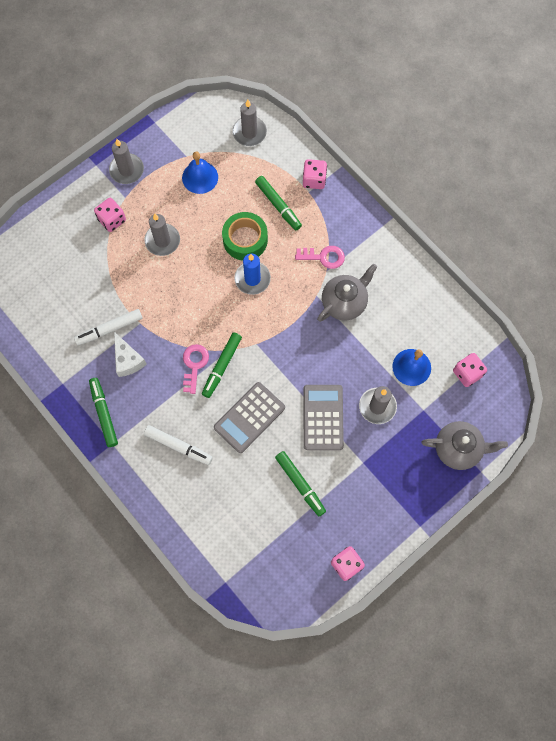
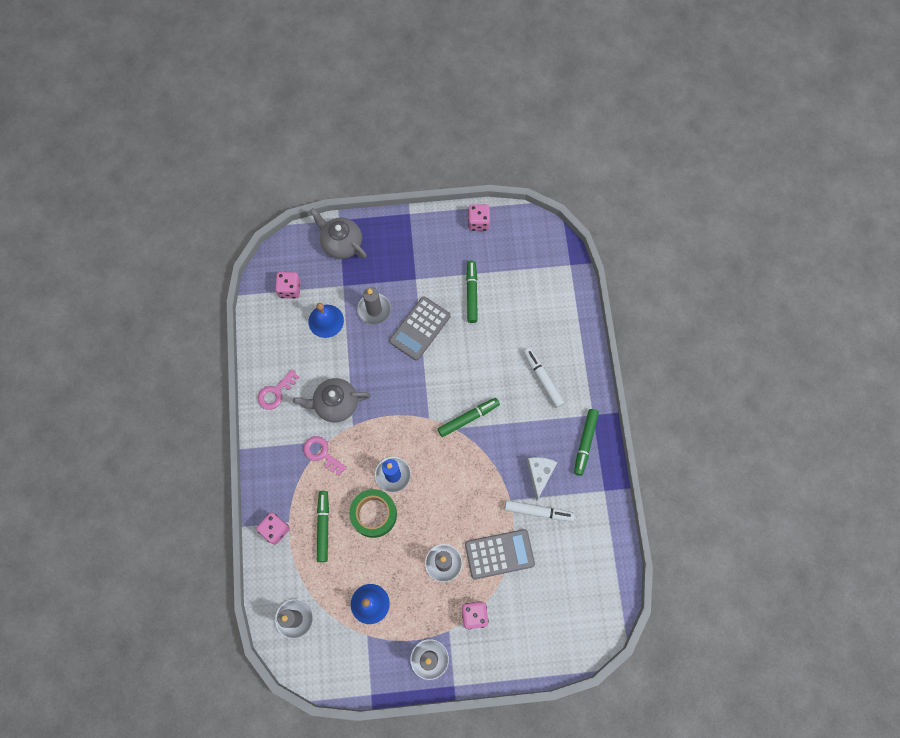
camera: 145 degrees left, 0 degrees up
pink key [183,344,209,394] -> pink key moved to [258,369,299,410]
grey calculator [214,382,285,453] -> grey calculator moved to [465,529,535,579]

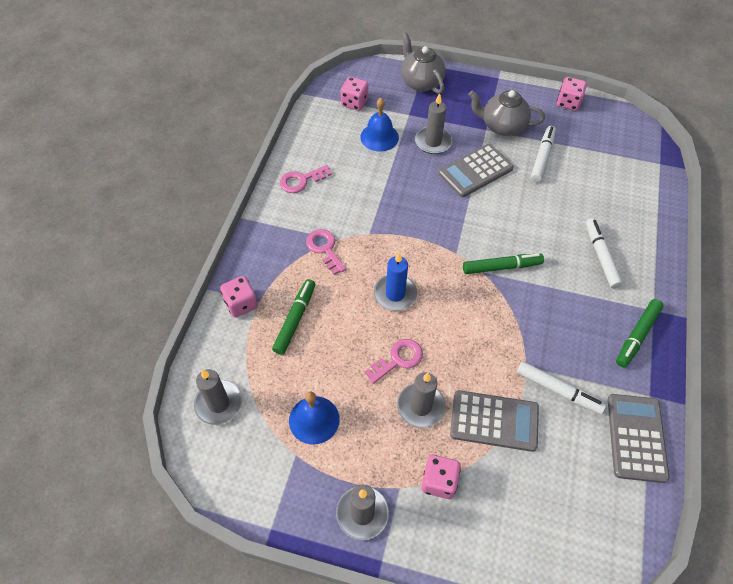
camera: 20 degrees right, 15 degrees down
grey teapot [293,378,371,422] -> grey teapot moved to [468,90,545,136]
green tape [349,489,397,538] -> none
green marker [466,260,478,323] -> white marker [531,126,556,182]
white cheese [527,457,558,501] -> none
none -> pink key [365,339,423,384]
none -> grey calculator [607,394,669,483]

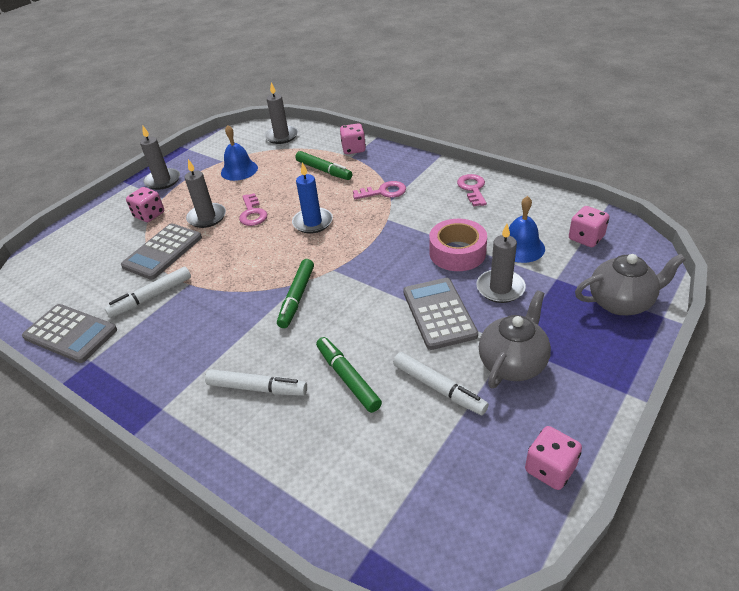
camera: 115 degrees right, 15 degrees down
green marker [616,299,664,367] -> green marker moved to [316,337,382,413]
none -> pink tape [429,219,487,271]

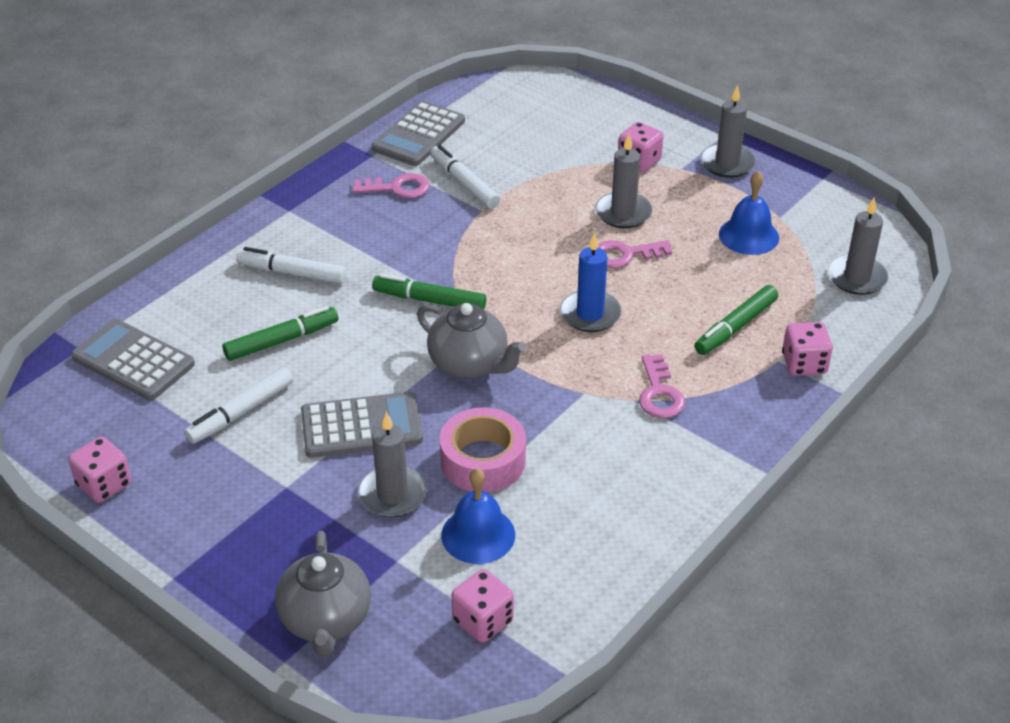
camera: 90 degrees right, 0 degrees up
grey calculator [121,223,202,280] -> grey calculator moved to [71,319,195,400]
white marker [205,369,307,396] -> white marker turned 90 degrees clockwise [236,247,347,284]
pink key [457,174,487,206] -> pink key moved to [353,173,430,198]
grey teapot [479,290,551,388] -> grey teapot moved to [417,303,526,379]

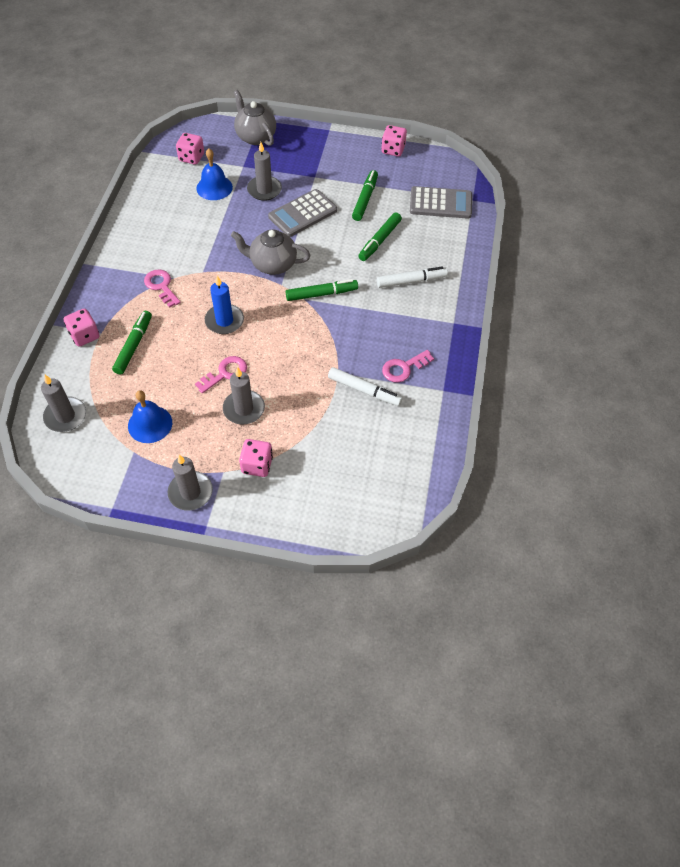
camera: 150 degrees right, 15 degrees up
white marker [184,367,293,444] -> green marker [352,170,378,221]
grey calculator [372,101,465,166] -> none
pink tape [440,407,526,492] -> none

